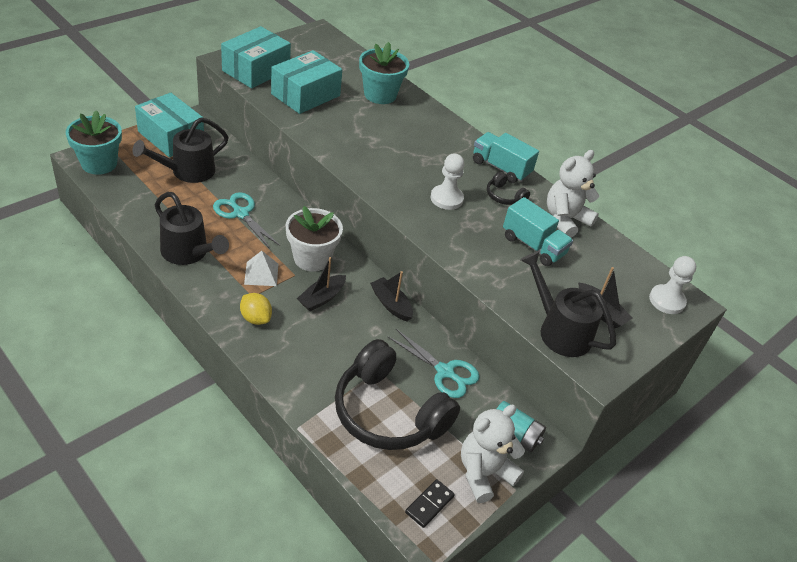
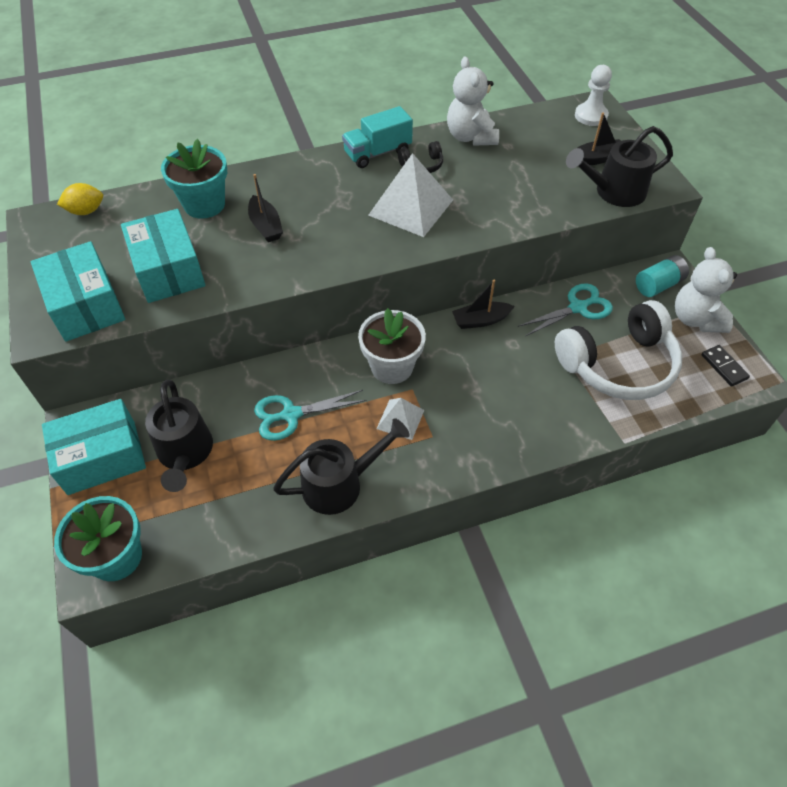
camera: 60 degrees left, 10 degrees up
yellow lemon [240,293,272,325] -> yellow lemon moved to [57,183,103,215]
black boat [297,257,346,311] -> black boat moved to [248,174,283,242]
black headphones [335,339,460,450] -> white headphones [555,300,682,400]
white pawn [431,154,465,210] -> white pyramid [368,153,453,237]
turquoise truck [503,197,573,266] -> none

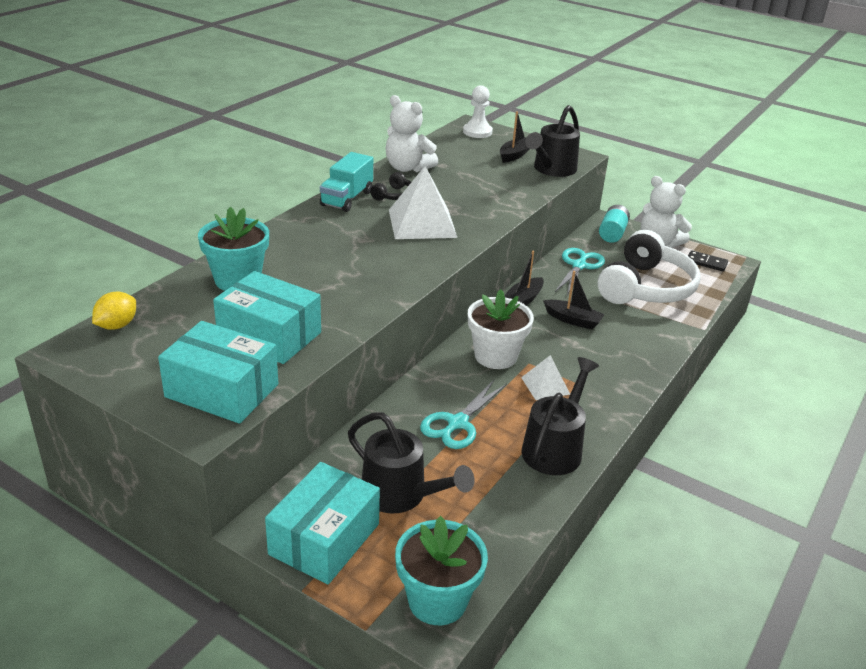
camera: 40 degrees left, 20 degrees down
black boat [248,174,283,242] -> black boat moved to [543,271,605,330]

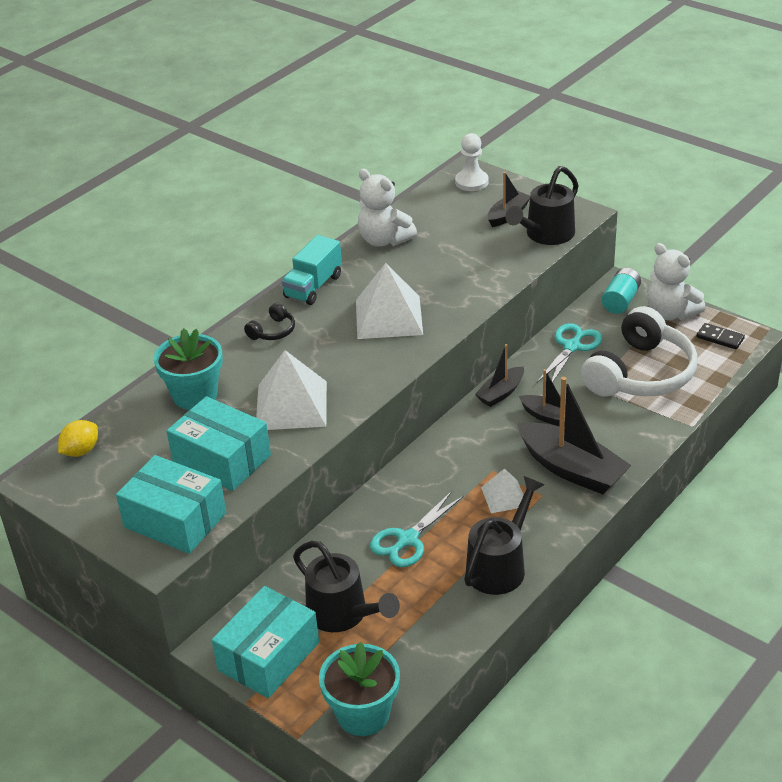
camera: 10 degrees right, 5 degrees up
black headphones [370,172,411,201] -> black headphones moved to [244,303,295,340]
white flower pot [468,289,534,369] -> none
none -> white pyramid [256,350,327,430]
none -> black boat [517,377,632,494]

